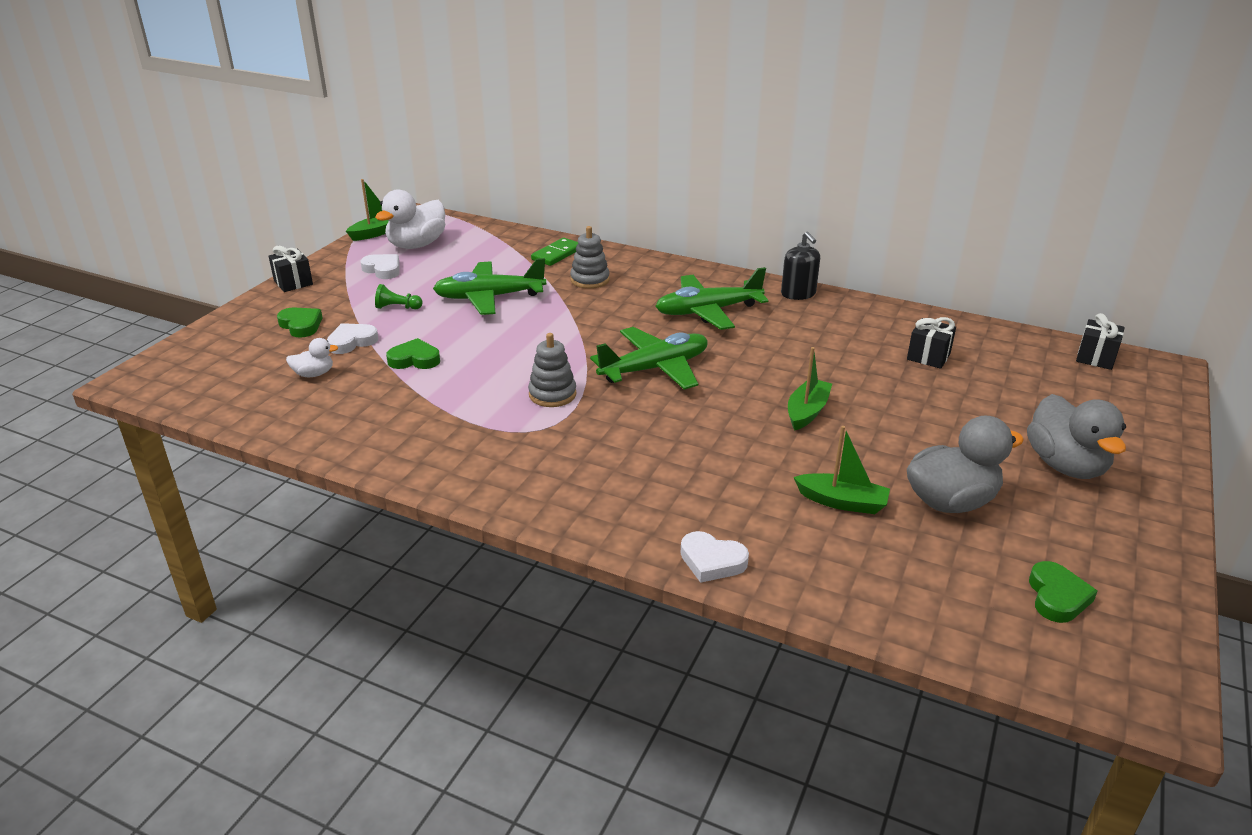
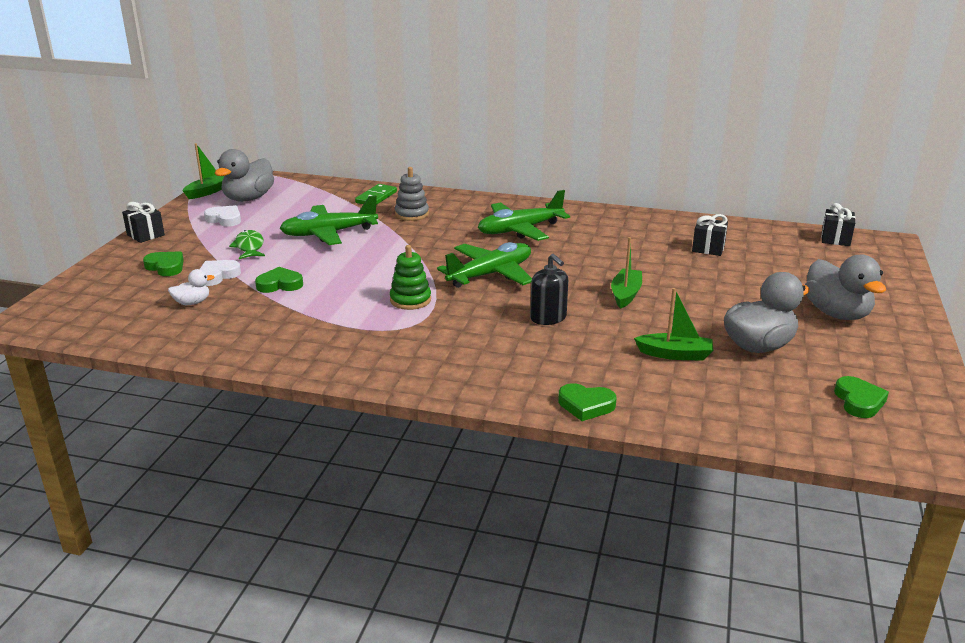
camera: 10 degrees left, 5 degrees down
white duck [375,189,445,249] -> grey duck [215,149,274,202]
green pawn [375,284,423,310] -> green fish [229,230,265,259]
grey stacking toy [528,333,577,407] -> green stacking toy [390,245,431,310]
white heart [681,531,749,583] -> green heart [558,383,616,421]
black soap dispenser [781,232,820,300] -> black soap dispenser moved to [530,254,568,325]

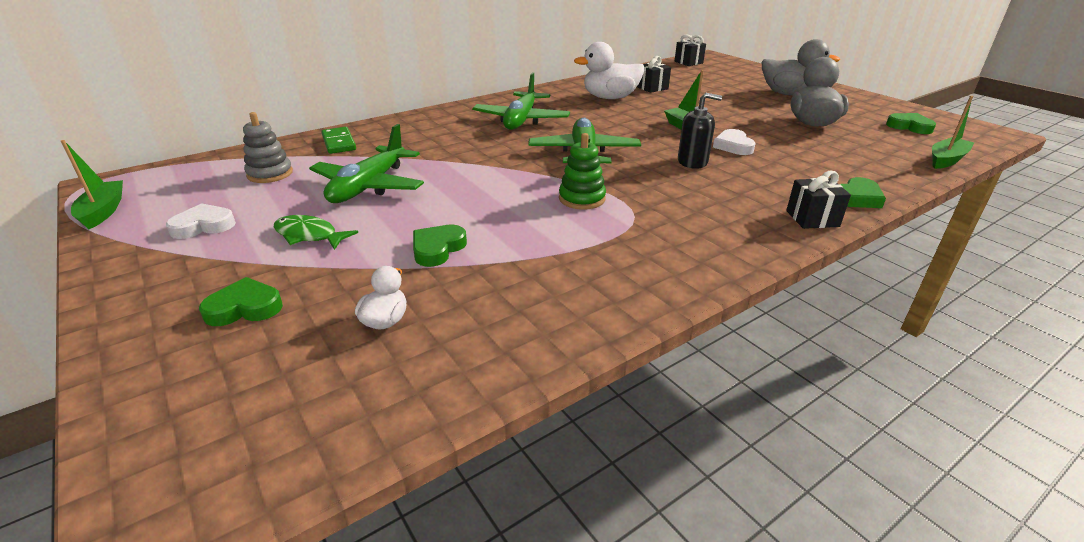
camera: 50 degrees left, 5 degrees up
black gift [122,202,165,243] -> black gift moved to [786,171,851,229]
white heart [200,260,241,286] -> white heart moved to [713,129,756,155]
grey duck [215,149,274,202] -> none
grey stacking toy [395,167,429,221] -> grey stacking toy moved to [243,112,293,183]
green boat [634,288,713,360] -> green boat moved to [932,96,974,169]
none -> white duck [574,42,644,99]

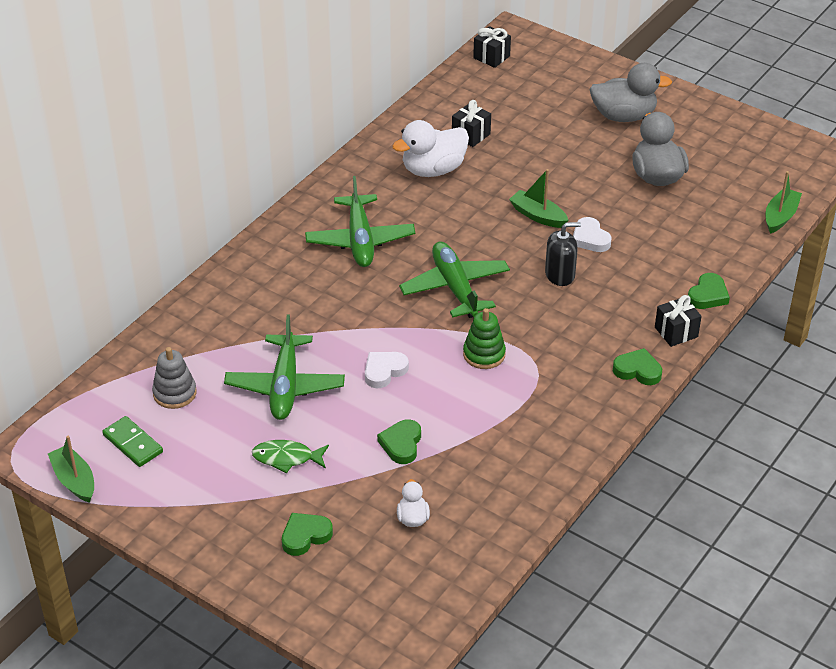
camera: 20 degrees left, 10 degrees up
white heart [166,203,236,239] -> white heart moved to [365,352,409,388]
green domino [321,127,356,154] -> green domino moved to [102,416,163,467]
green heart [886,113,936,134] -> green heart moved to [613,348,662,385]

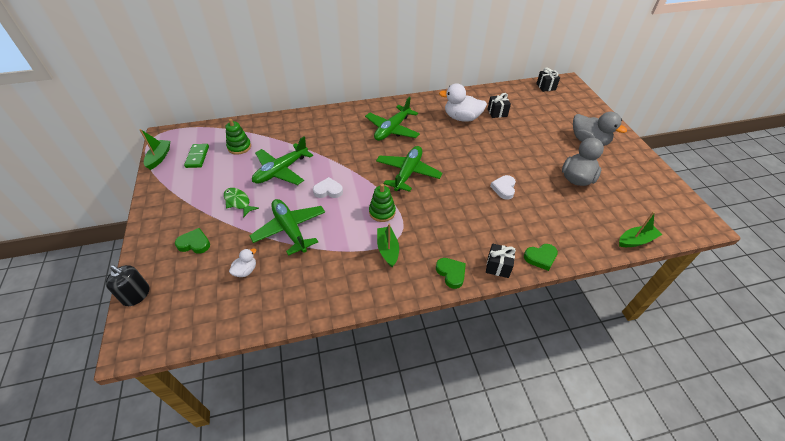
camera: 40 degrees right, 5 degrees up
grey stacking toy [152,347,197,409] -> green stacking toy [225,119,251,155]
green heart [377,419,421,464] -> green plane [250,199,325,256]
green boat [509,169,569,228] -> green boat moved to [377,224,399,267]
black soap dispenser [545,222,581,286] -> black soap dispenser moved to [106,265,149,306]

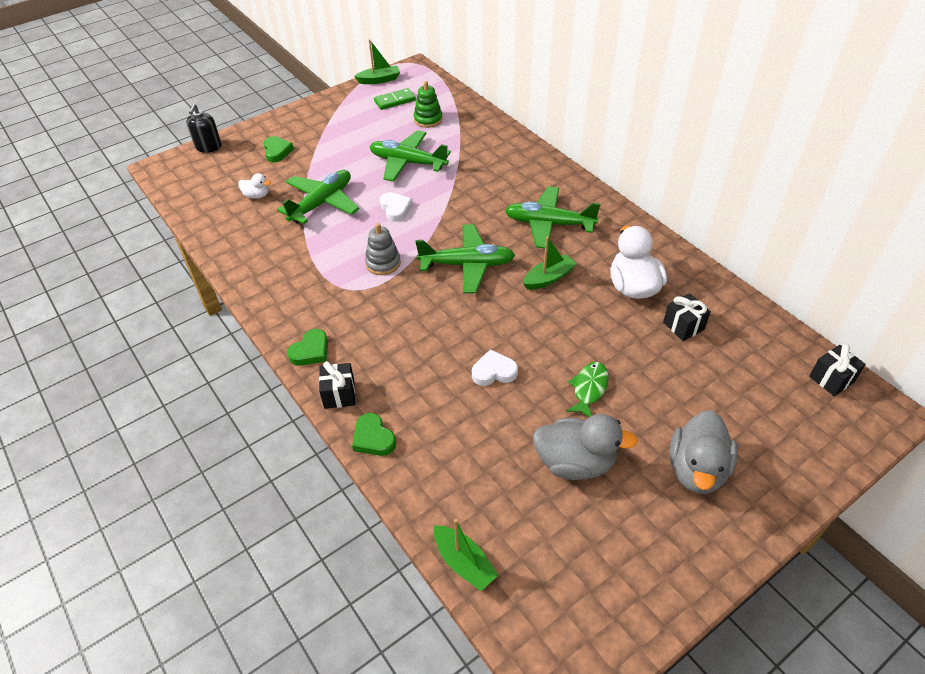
camera: 70 degrees right, 0 degrees up
green fish [224,188,259,217] -> green fish moved to [566,362,609,417]
green stacking toy [369,184,396,222] -> grey stacking toy [365,223,401,275]
green boat [377,224,399,267] -> green boat moved to [523,237,577,290]

